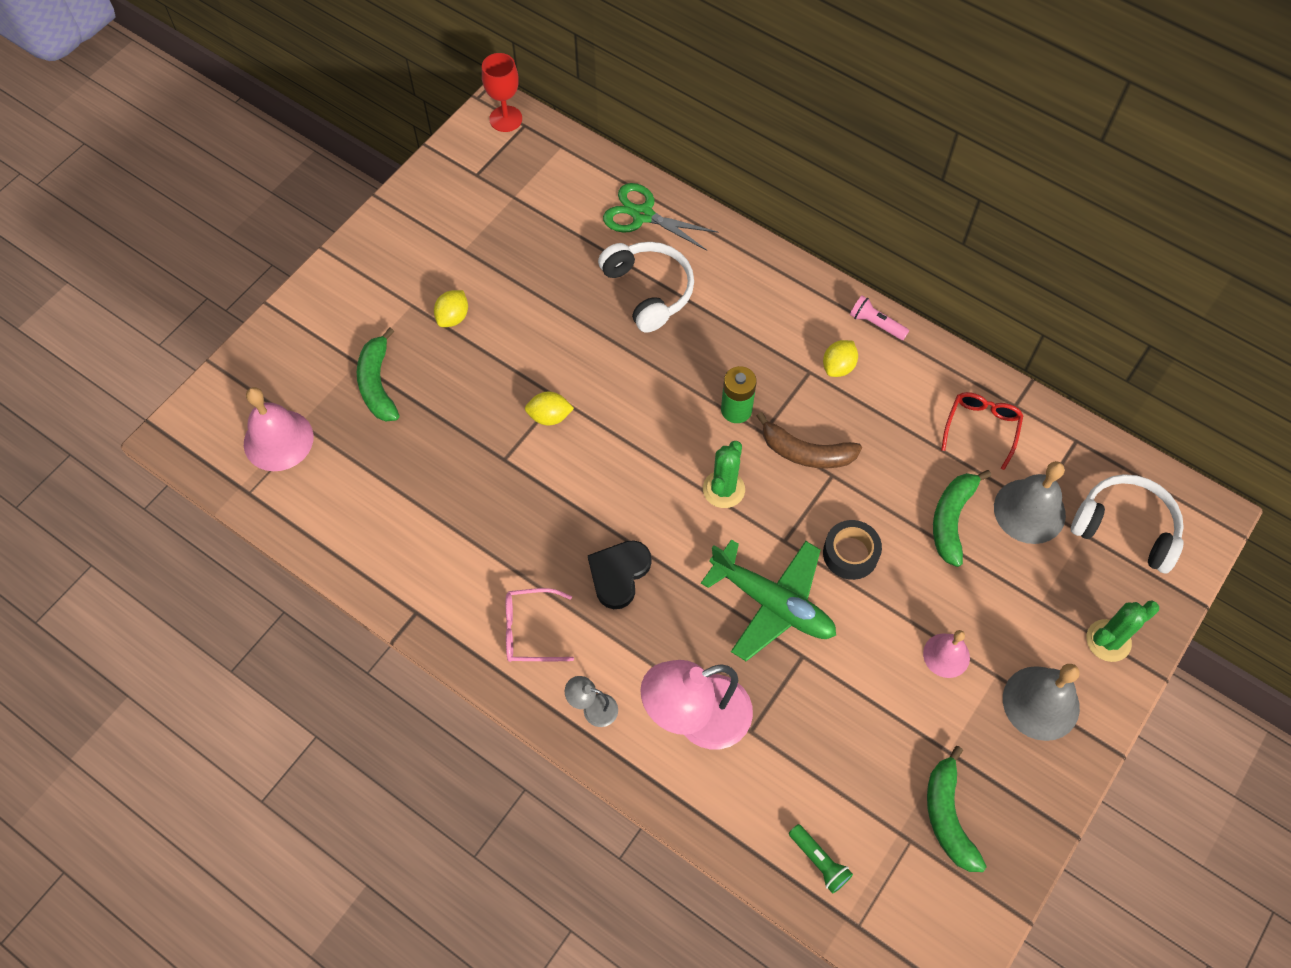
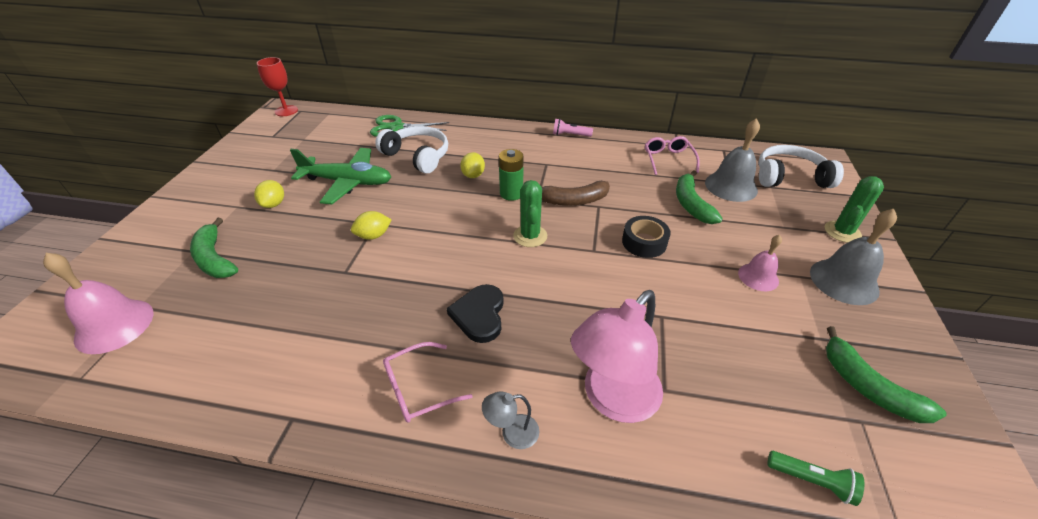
camera: 25 degrees left, 20 degrees down
green plane [701,540,836,661] -> green plane moved to [290,148,391,204]
yellow lemon [823,340,858,377] -> yellow lemon moved to [460,152,485,178]
red glasses [941,392,1024,470] -> pink glasses [645,136,700,175]

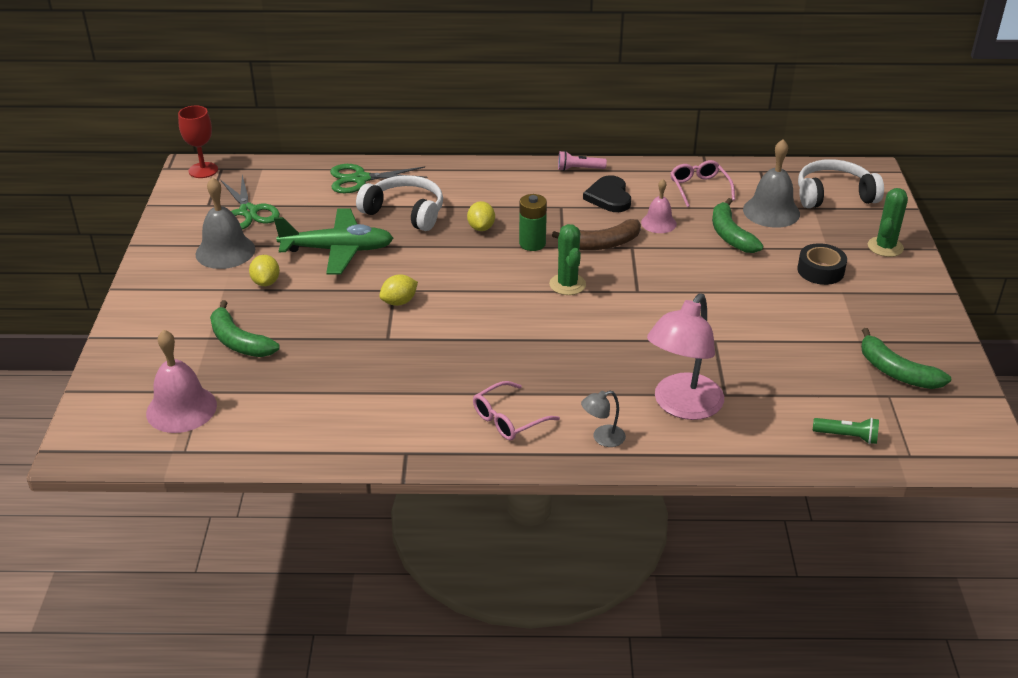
camera: 10 degrees left, 5 degrees down
black heart [447,284,504,343] -> black heart moved to [583,175,631,212]
black tape [622,216,671,258] -> black tape moved to [797,243,847,285]
pink bell [738,235,782,291] -> pink bell moved to [641,179,677,233]
grey bell [810,209,897,305] -> grey bell moved to [195,177,255,269]
none -> green scissors [221,175,280,229]

